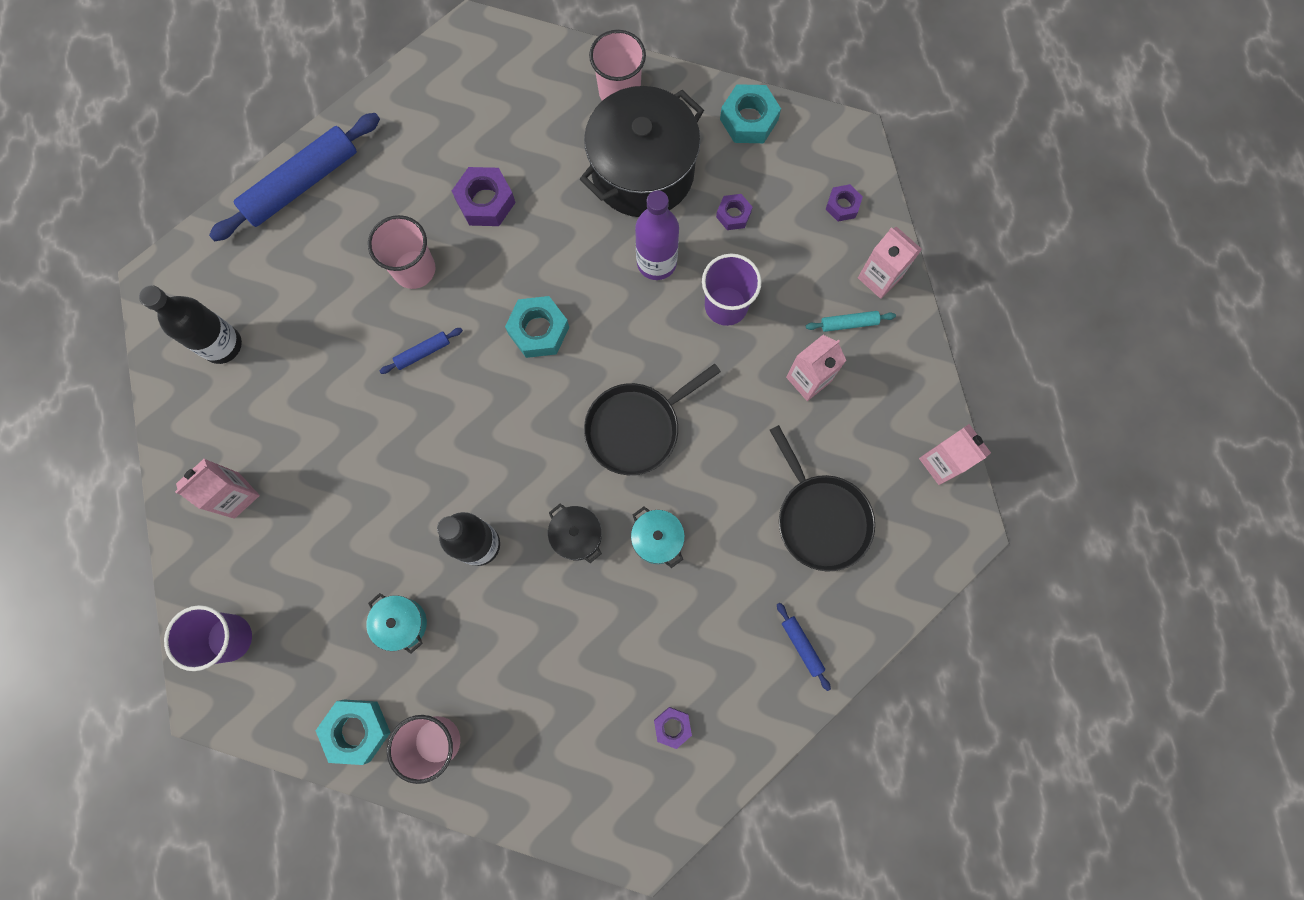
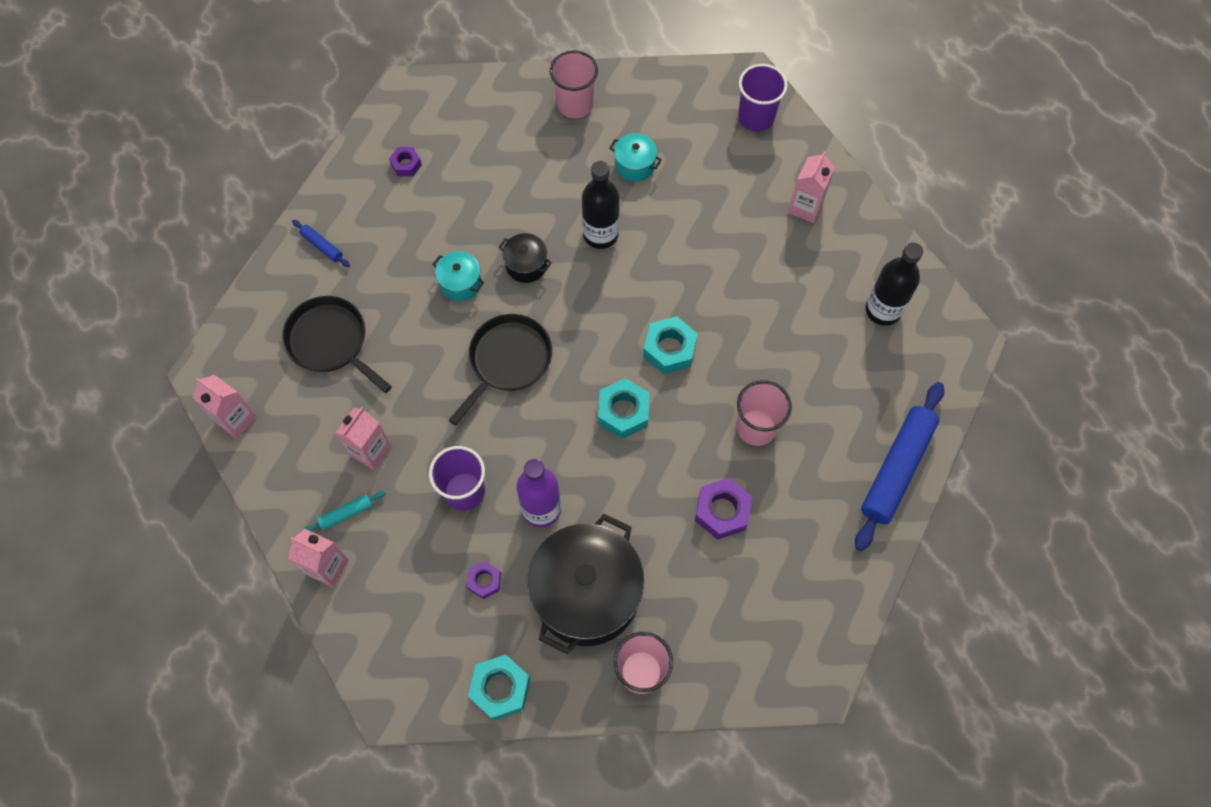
camera: 160 degrees right, 10 degrees down
turquoise nut [316,700,391,765] -> turquoise nut moved to [643,316,698,374]
blue rolling pin [380,328,463,374] -> none
purple nut [826,184,863,221] -> none

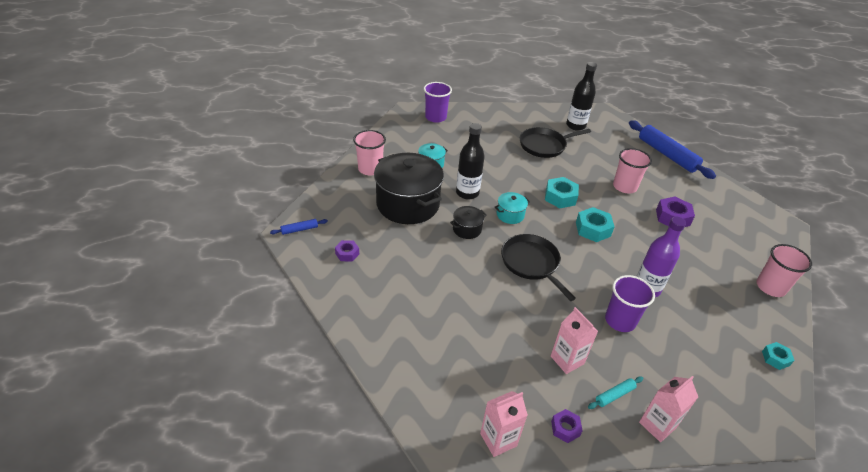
camera: 65 degrees left, 25 degrees down
black pan [282,296,392,393] -> black pan moved to [520,127,591,158]
blue rolling pin [292,220,350,267] -> blue rolling pin moved to [270,219,328,235]
turquoise rolling pin [305,491,385,532] -> turquoise rolling pin turned 60 degrees clockwise [588,376,644,409]
turquoise pot [433,251,484,301] -> turquoise pot moved to [495,192,530,224]
purple nut [467,561,501,599] -> purple nut moved to [551,409,583,443]
turquoise nut [468,655,530,721] -> turquoise nut [762,342,795,370], size x0.59
black pot [527,514,644,655] -> black pot moved to [374,153,444,224]
pink carton [788,151,835,223] -> none

